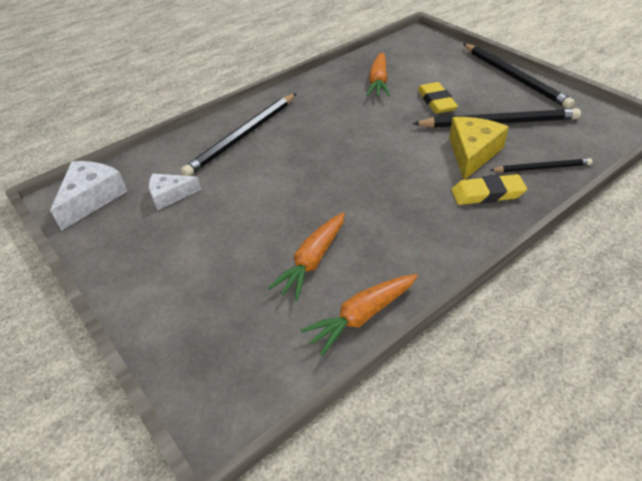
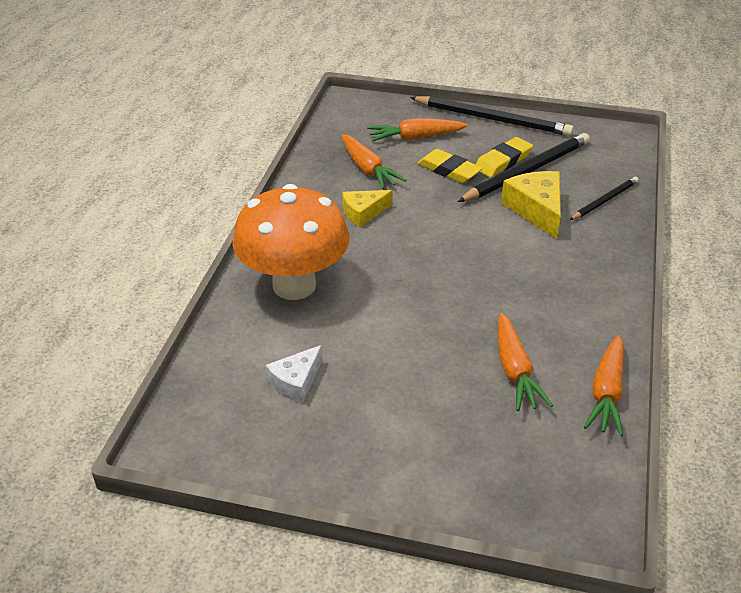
camera: 40 degrees left, 5 degrees down
white cheese [50,161,128,231] -> none
black pencil [181,93,296,176] -> orange mushroom [233,184,349,300]
yellow eraser [451,174,527,205] -> yellow eraser moved to [476,137,533,178]
none -> yellow cheese [342,190,393,227]
none -> orange carrot [367,118,468,142]

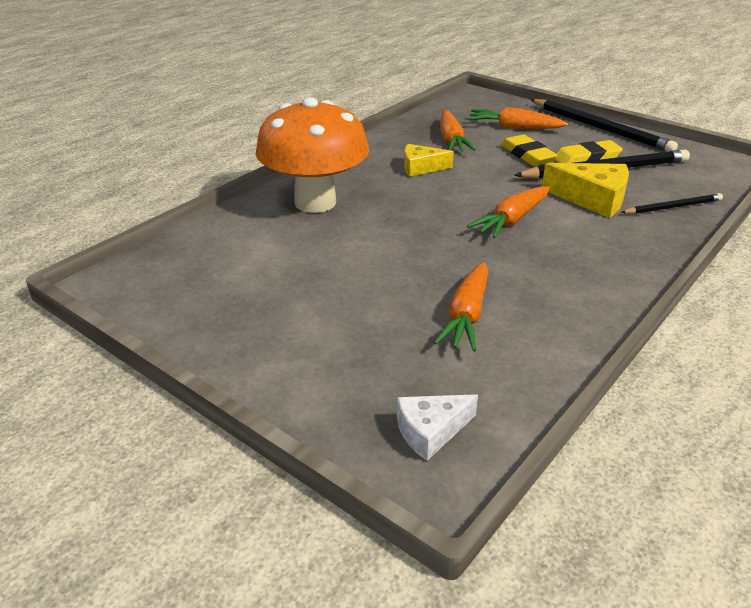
camera: 25 degrees right, 5 degrees down
white cheese [265,345,322,403] -> white cheese moved to [397,394,478,461]
yellow cheese [501,171,561,239] -> yellow cheese turned 105 degrees clockwise [542,163,629,218]
orange carrot [584,335,624,436] -> orange carrot moved to [467,186,550,238]

